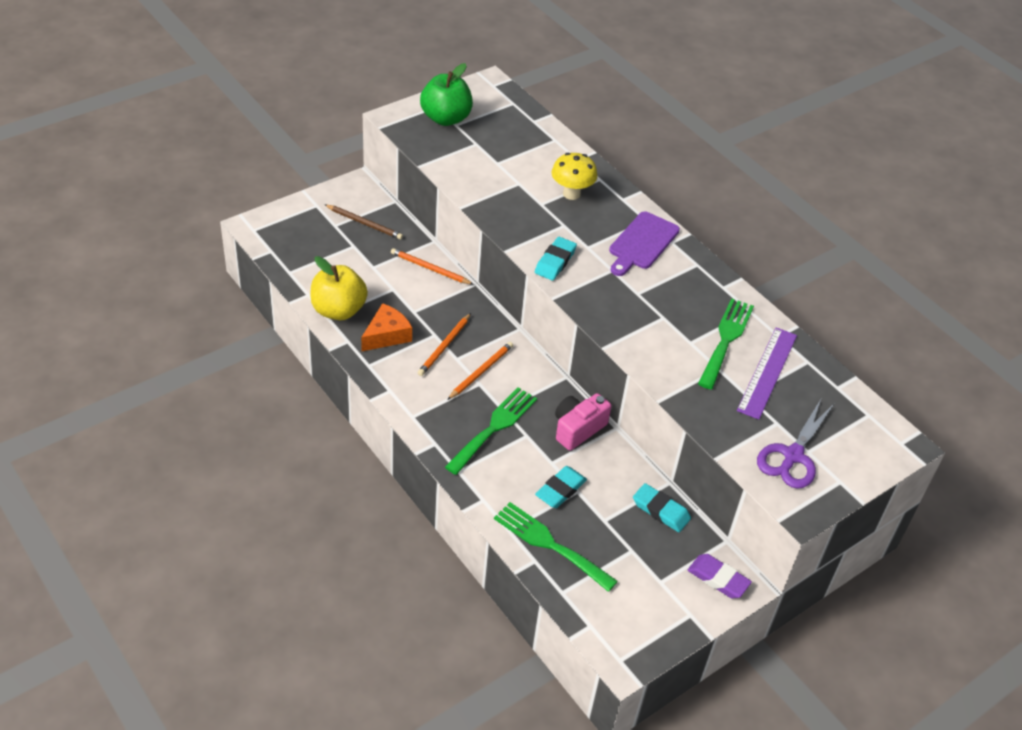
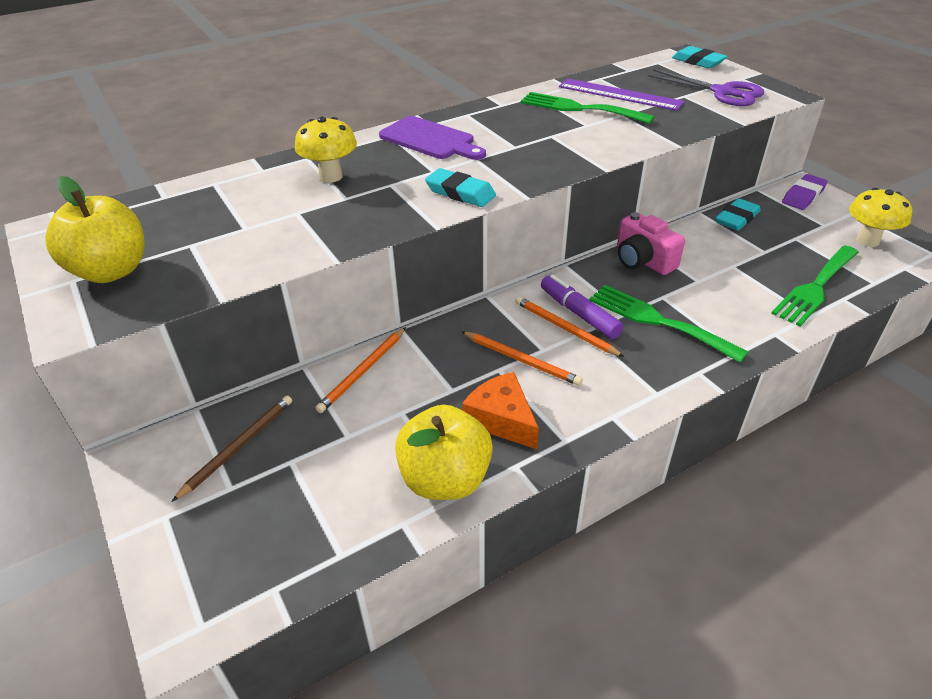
camera: 80 degrees left, 5 degrees down
green apple [420,63,473,126] -> yellow apple [45,176,145,283]
turquoise eraser [535,466,587,508] -> turquoise eraser moved to [672,46,728,68]
none -> purple marker [541,275,623,339]
none -> yellow mushroom [849,188,912,247]

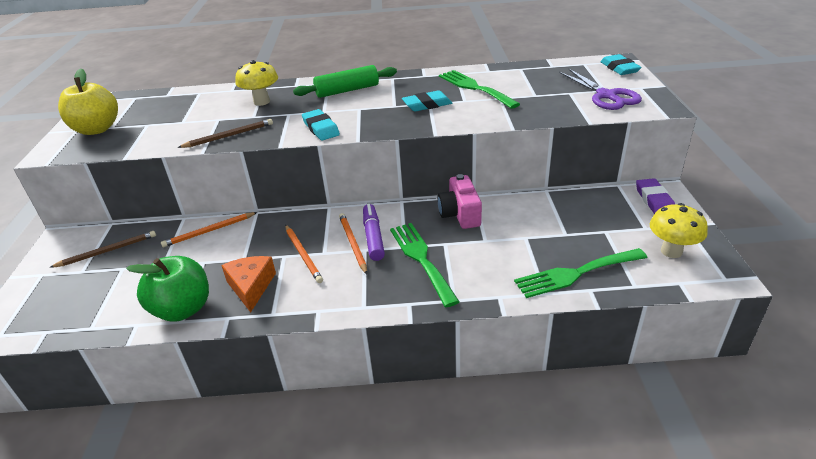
camera: 30 degrees right, 5 degrees down
purple cutting board [379,116,486,160] -> green rolling pin [293,65,397,98]
yellow apple [395,405,493,500] -> green apple [126,256,209,322]
purple ruler [559,79,684,111] -> none
turquoise eraser [715,198,761,231] -> turquoise eraser moved to [402,90,452,112]
purple eraser [782,174,828,210] -> purple eraser turned 75 degrees counterclockwise [636,178,675,214]
none -> brown pencil [177,119,273,148]

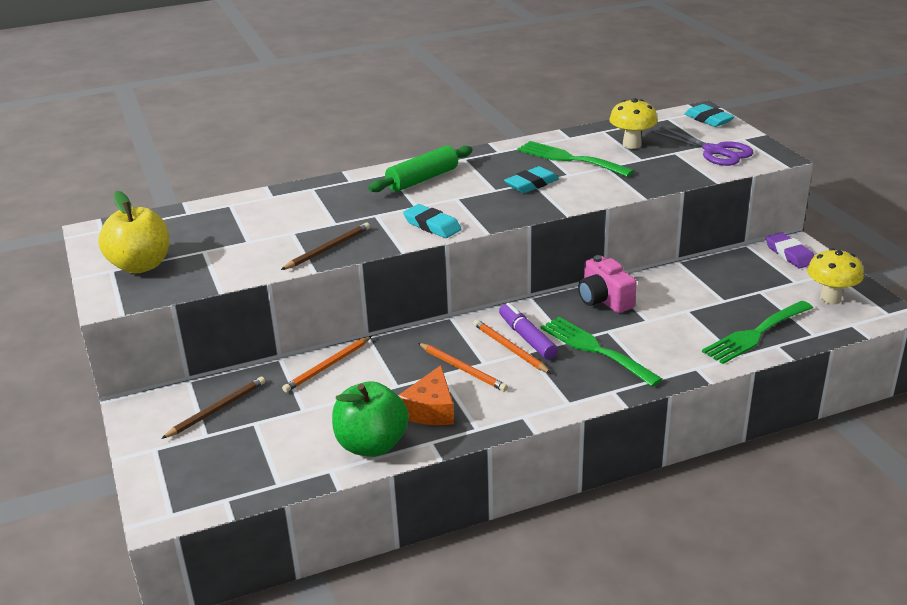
camera: 20 degrees left, 5 degrees down
orange cheese [221,256,276,313] -> orange cheese turned 135 degrees counterclockwise [398,365,454,425]
yellow mushroom [235,60,278,106] -> yellow mushroom moved to [609,98,658,149]

